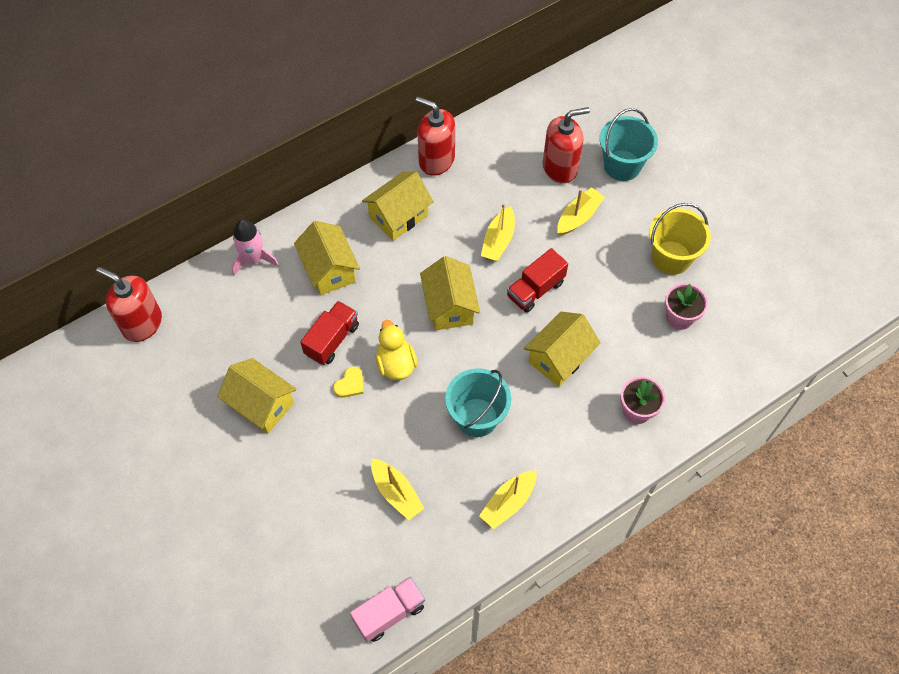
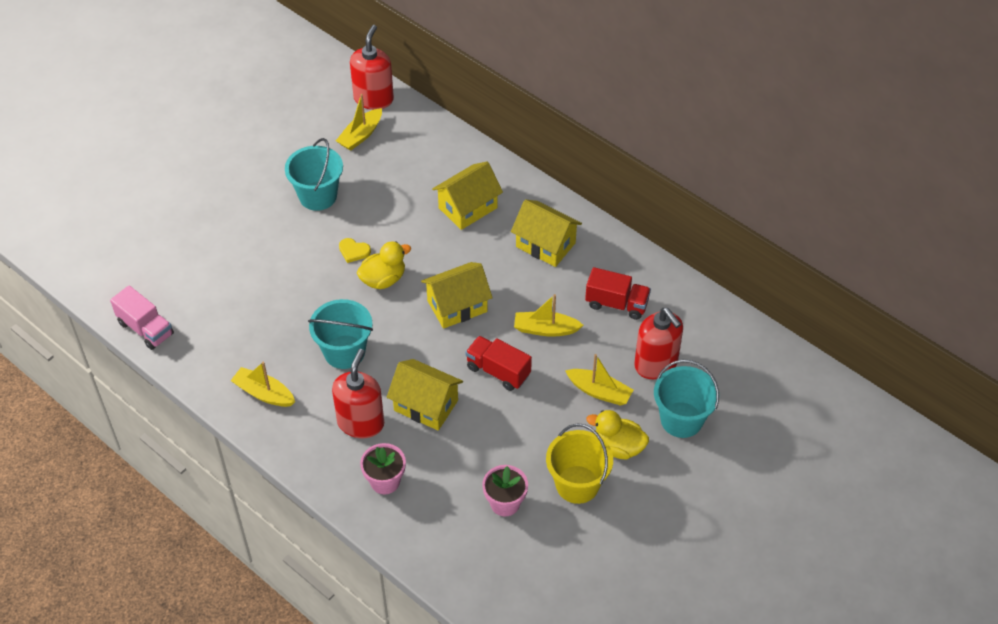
camera: 75 degrees right, 10 degrees down
yellow house [217,358,296,433] -> turquoise bucket [285,138,343,211]
pink rocket [232,219,279,276] -> none
red truck [300,301,359,365] -> red truck moved to [585,267,651,320]
yellow boat [371,459,425,520] -> yellow boat moved to [336,94,382,151]
red soap dispenser [416,97,455,176] -> red soap dispenser moved to [332,349,384,438]
none -> yellow duck [587,410,649,460]

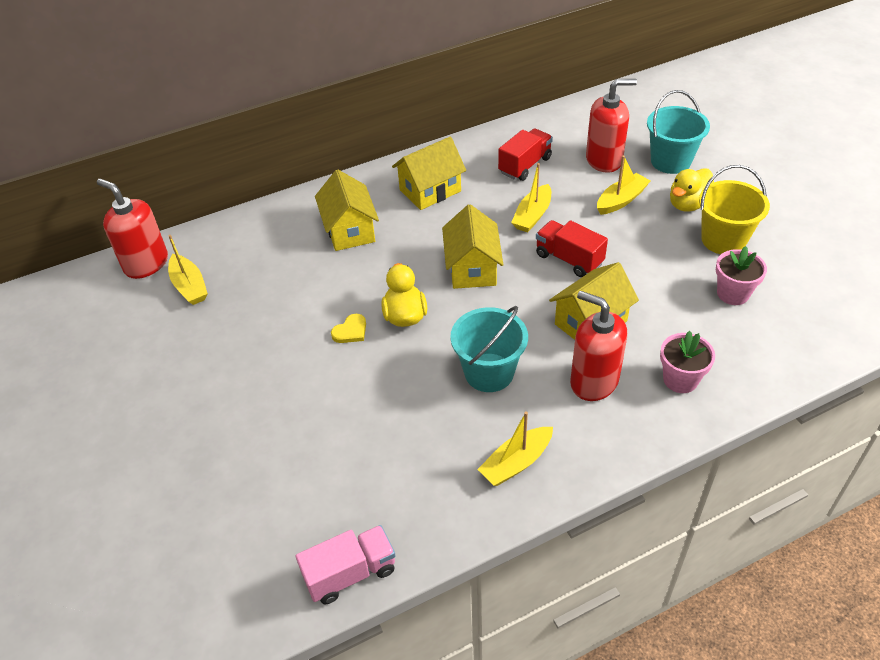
camera: 65 degrees left, 5 degrees down
turquoise bucket [285,138,343,211] -> none
red truck [465,336,532,391] -> red truck turned 75 degrees clockwise [536,220,608,277]

